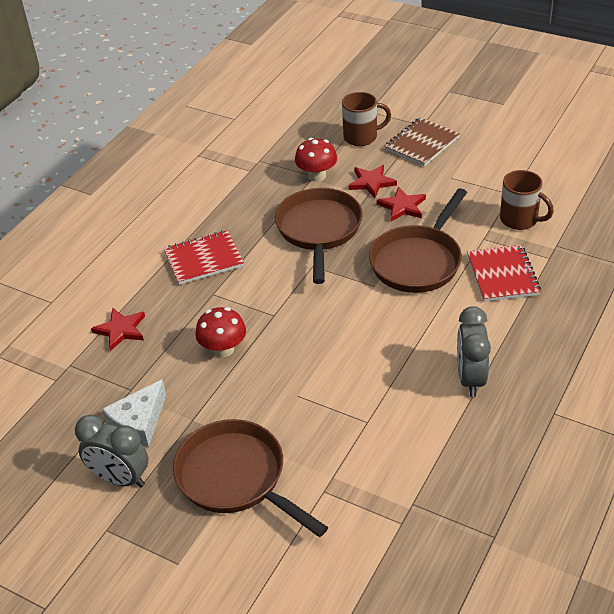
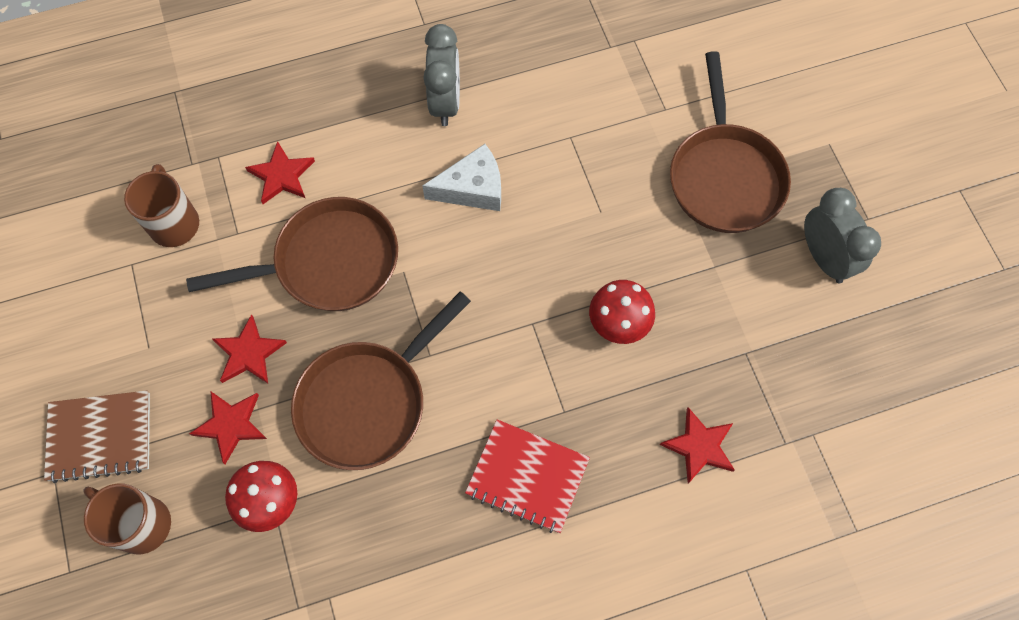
camera: 140 degrees left, 25 degrees up
white cheese [102,379,166,447] -> white cheese moved to [422,144,501,211]
grey clock [457,306,491,397] -> grey clock turned 45 degrees counterclockwise [423,24,460,126]
red notebook [467,245,541,302] -> red star [245,141,315,204]

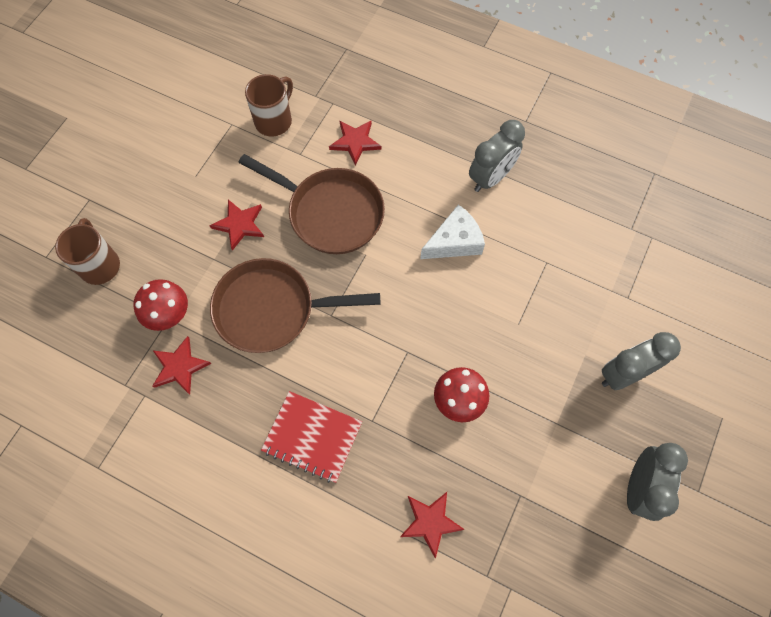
camera: 45 degrees right, 0 degrees up
brown notebook [44,390,150,483] -> none
red star [189,392,267,464] -> red star moved to [152,336,211,395]
white cheese [422,144,501,211] -> white cheese turned 60 degrees counterclockwise [420,204,485,259]
red notebook [465,419,590,533] -> red notebook turned 45 degrees counterclockwise [261,391,362,483]
brown pan [670,51,791,233] -> grey clock [602,332,681,390]

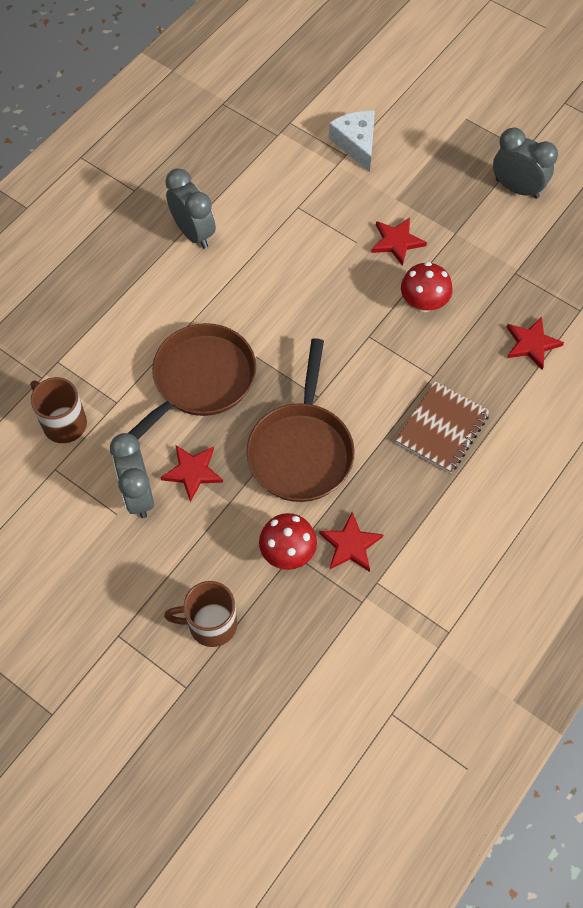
camera: 80 degrees left, 5 degrees down
red notebook [261,391,362,483] -> brown notebook [395,381,490,473]
red star [329,120,382,166] -> red star moved to [371,218,427,266]
white cheese [420,204,485,259] -> white cheese moved to [329,111,375,172]
grey clock [602,332,681,390] -> grey clock moved to [110,433,154,518]

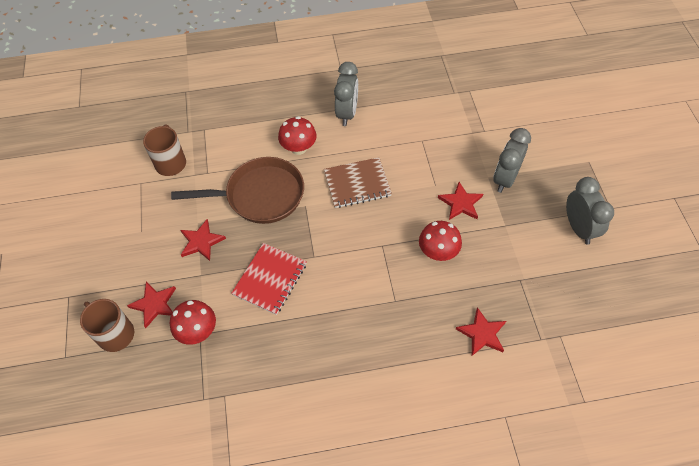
camera: 45 degrees right, 5 degrees down
grey clock [110,433,154,518] -> grey clock moved to [493,128,531,193]
brown pan [246,338,355,502] -> red notebook [231,243,307,315]
red star [319,512,384,572] -> red star moved to [127,282,176,328]
white cheese [329,111,375,172] -> none
brown notebook [395,381,490,473] -> brown notebook moved to [324,157,392,208]
none -> red mushroom [278,116,317,155]

